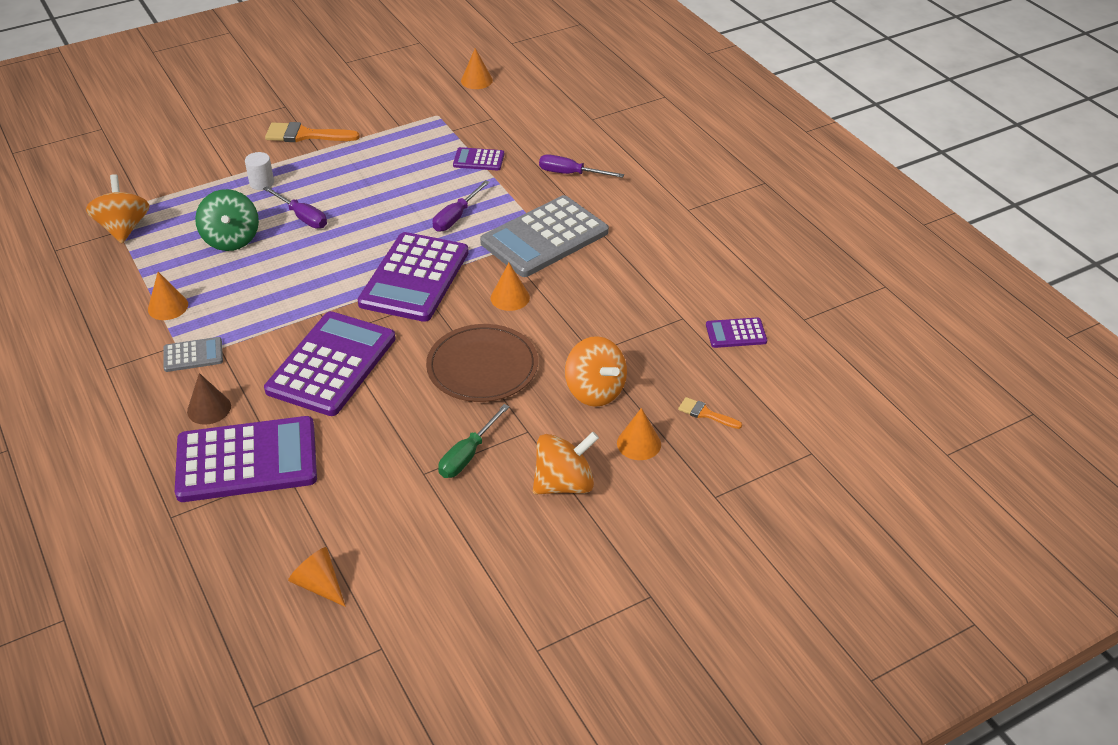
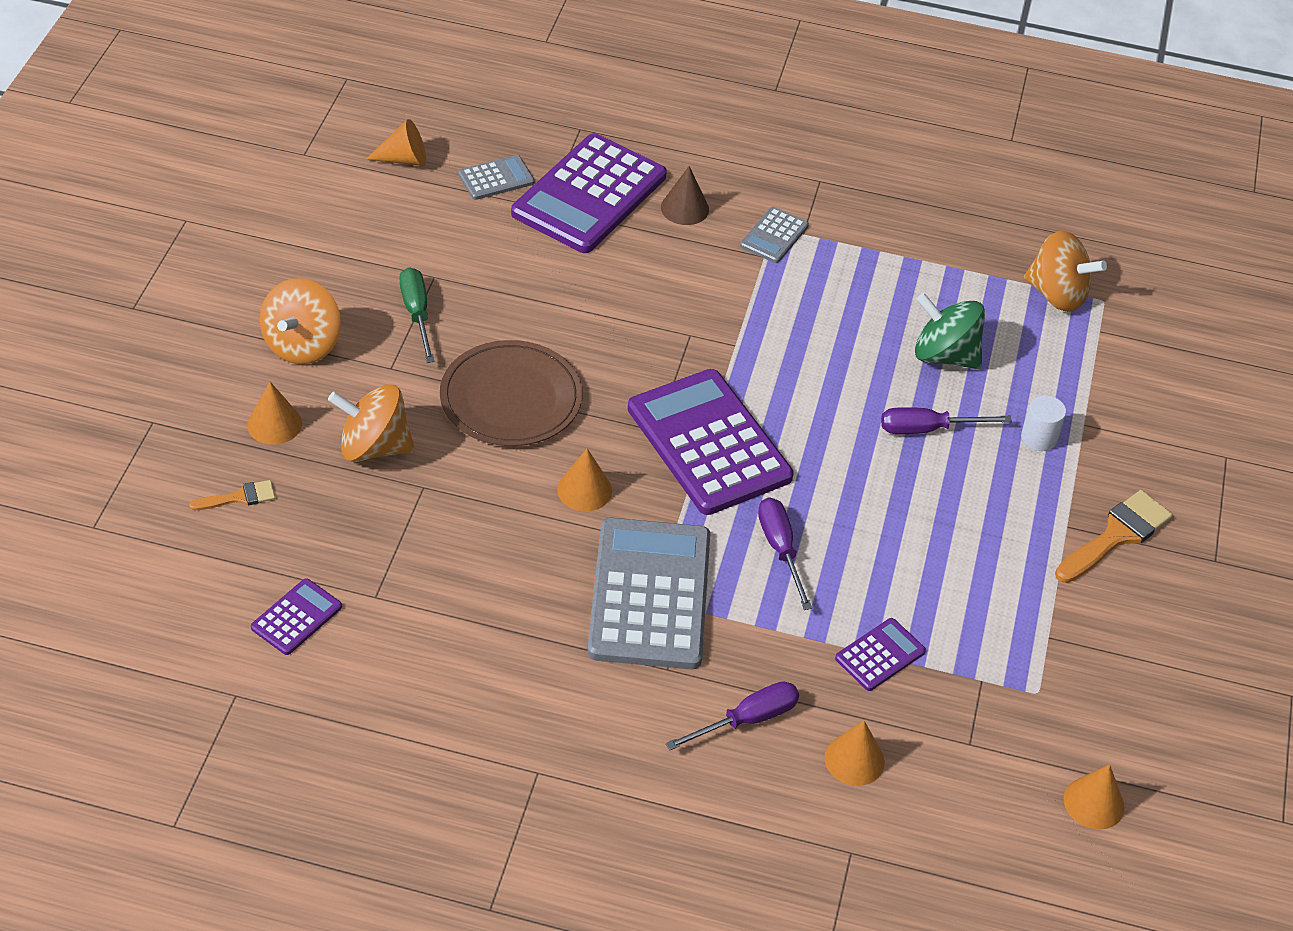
camera: 130 degrees right, 5 degrees up
orange cone [148,272,188,320] -> orange cone moved to [824,721,885,786]
purple calculator [264,311,395,416] -> none
none -> grey calculator [458,155,535,200]

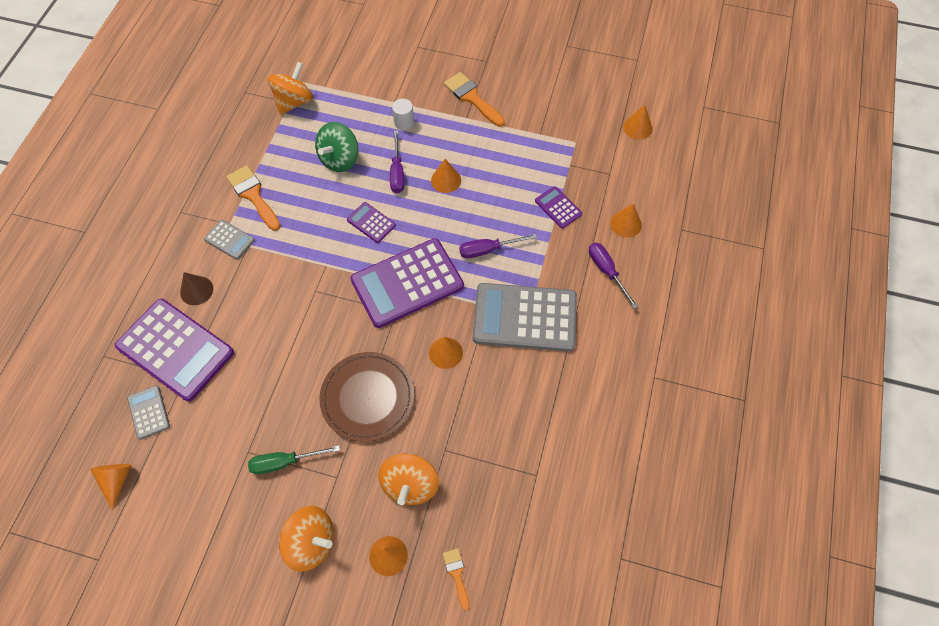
camera: 85 degrees left, 15 degrees up
purple calculator [251,578,342,655] -> purple calculator moved to [347,202,396,243]
none -> orange brush [226,165,280,231]
none -> orange cone [431,159,461,193]

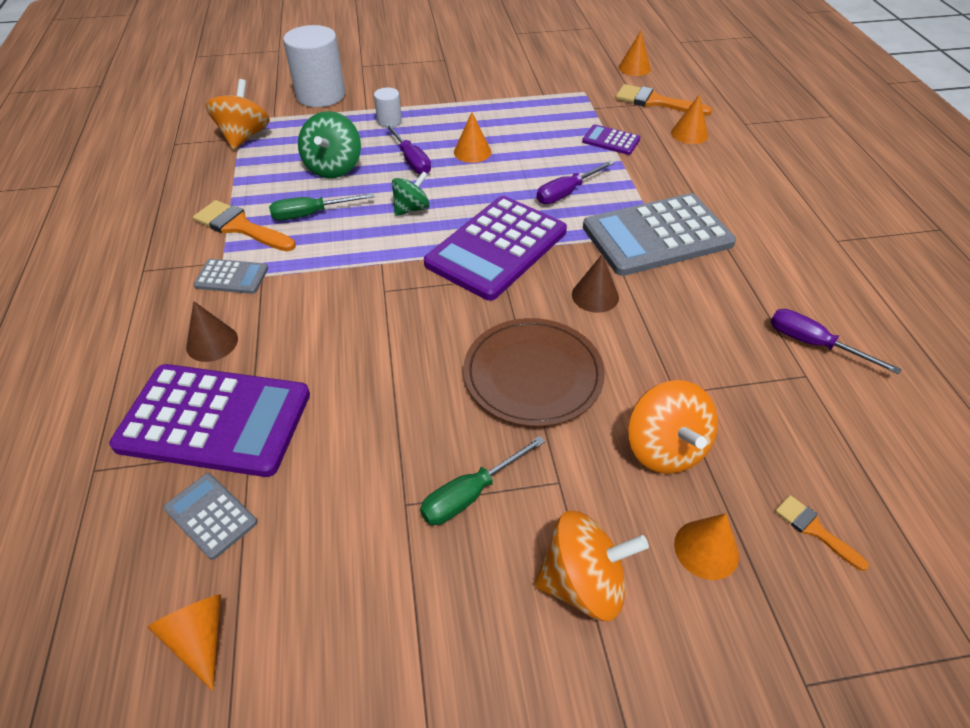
camera: 25 degrees left, 15 degrees down
purple calculator [347,202,396,243] -> green spinning top [392,171,430,216]
orange cone [429,337,463,369] -> brown cone [572,254,619,313]
orange brush [444,72,505,127] -> orange brush moved to [616,84,712,116]
purple screwdriver [589,243,638,309] -> purple screwdriver moved to [771,309,901,374]
none -> green screwdriver [269,193,375,220]
none -> white cylinder [283,25,345,107]

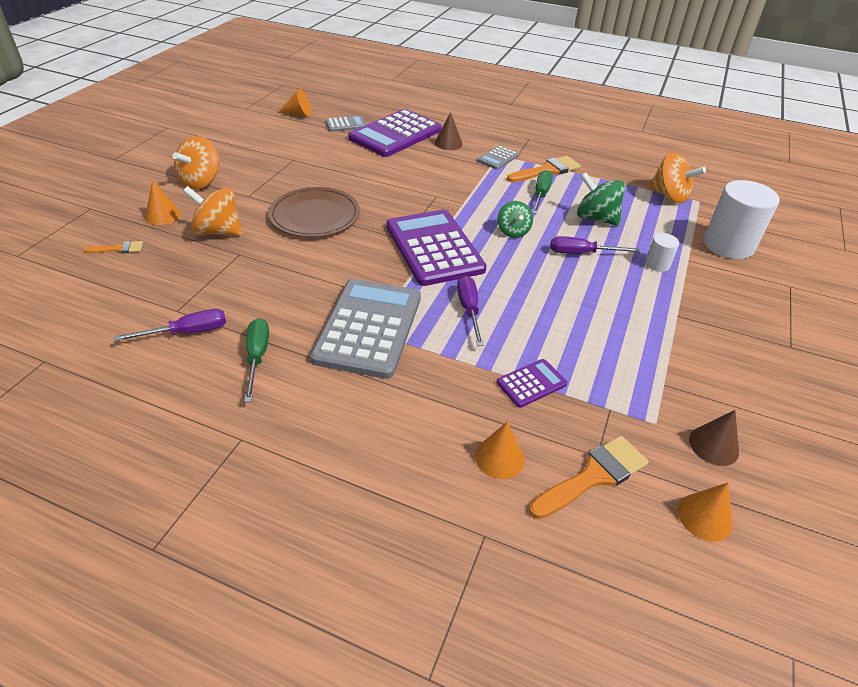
camera: 120 degrees right, 5 degrees down
green screwdriver [420,436,545,525] -> green screwdriver moved to [244,318,269,402]
orange cone [454,112,491,163] -> none
brown cone [572,254,619,313] -> brown cone moved to [689,410,739,466]

